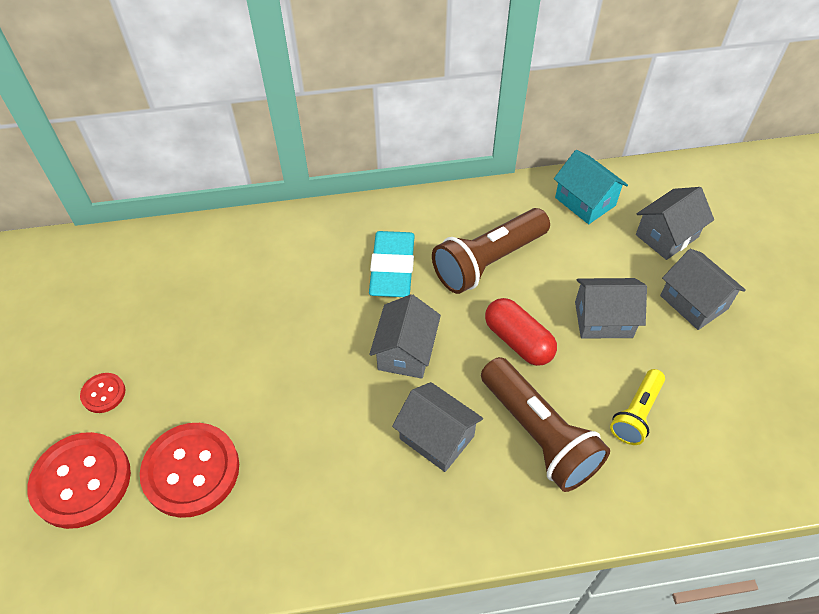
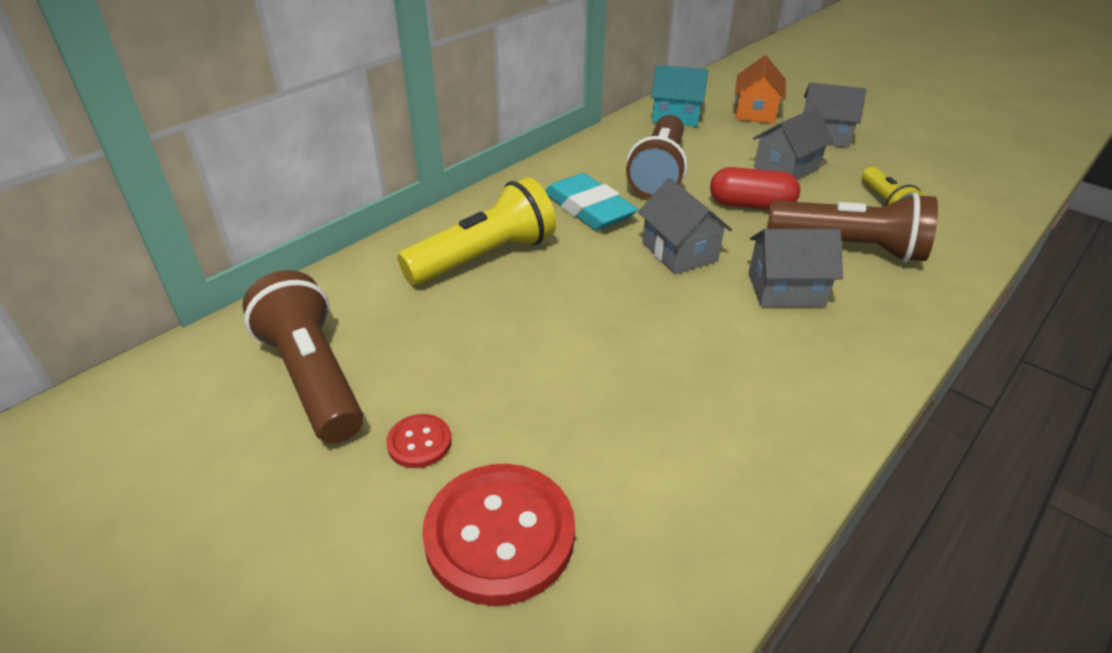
camera: 40 degrees left, 15 degrees down
red button [140,423,239,518] -> none
grey house [636,187,714,260] -> orange house [735,55,786,124]
none -> brown flashlight [242,270,364,444]
none -> yellow flashlight [397,177,556,285]

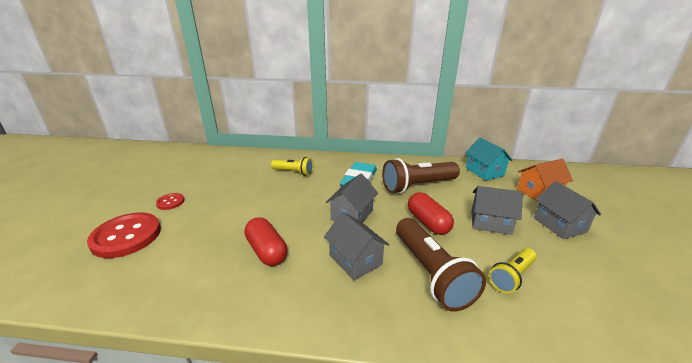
camera: 55 degrees right, 10 degrees down
brown flashlight [242,270,364,444] -> none
yellow flashlight [397,177,556,285] -> yellow flashlight [271,157,313,176], size x0.58
none -> red capsule [244,217,288,266]

